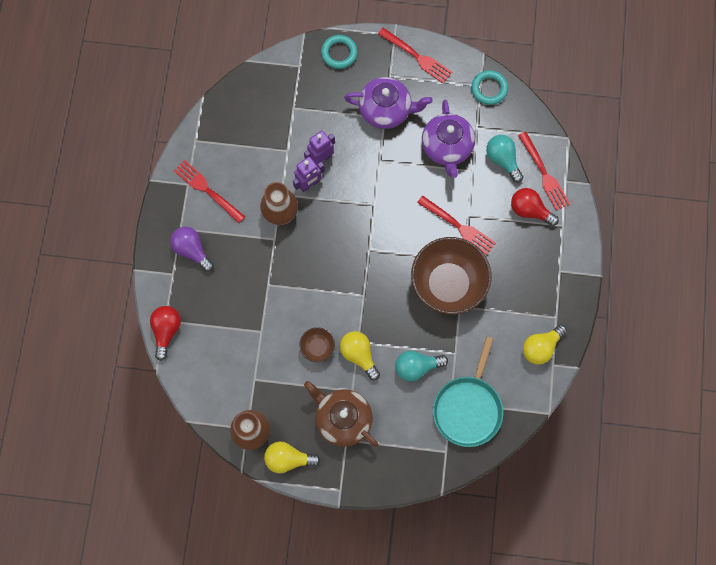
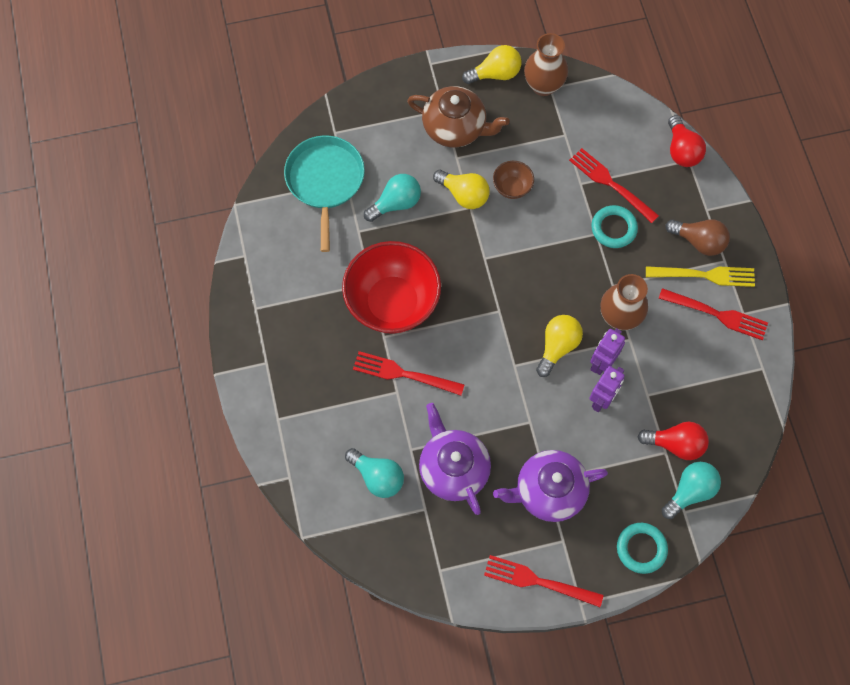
camera: 160 degrees right, 5 degrees down
purple light bulb [170,227,214,272] -> brown light bulb [666,219,730,256]
brown bowl [411,237,492,314] -> red bowl [342,241,441,334]
turquoise ring [471,70,508,105] -> turquoise ring moved to [591,205,638,248]
red light bulb [511,188,559,226] -> red light bulb moved to [637,422,709,460]
red fork [518,132,570,211] -> red fork moved to [569,148,659,223]
yellow light bulb [523,324,567,365] -> yellow light bulb moved to [536,315,583,377]
none -> yellow fork [646,266,755,287]
none -> turquoise light bulb [662,462,721,519]

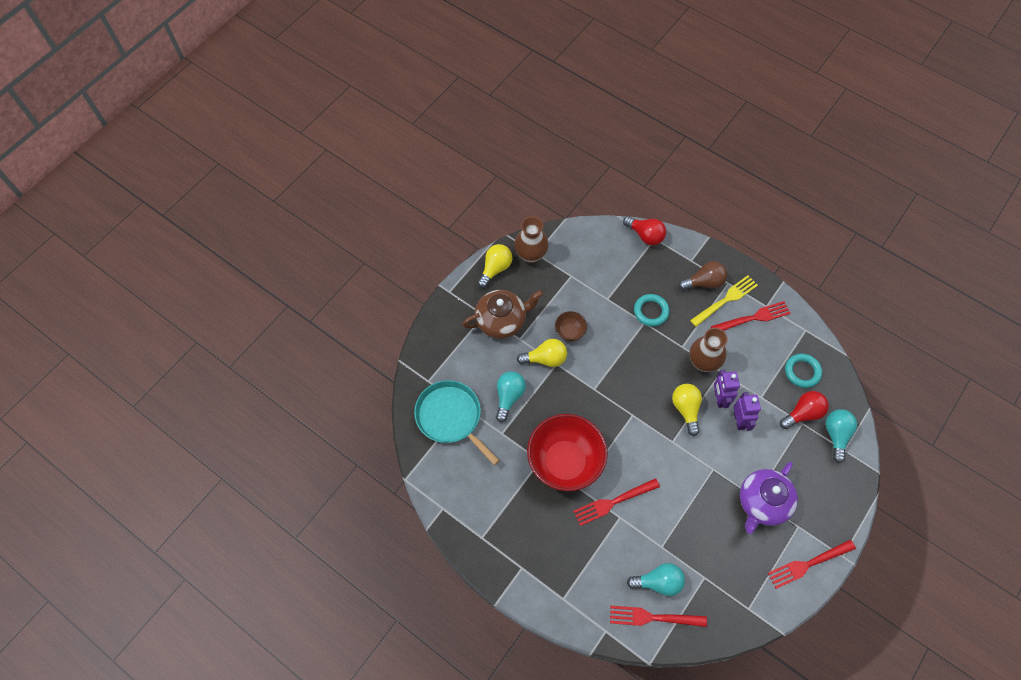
camera: 40 degrees left, 5 degrees down
purple teapot [419,403,491,515] -> none
red fork [569,148,659,223] -> red fork moved to [610,606,707,627]
turquoise ring [617,523,668,574] -> turquoise ring moved to [785,354,822,388]

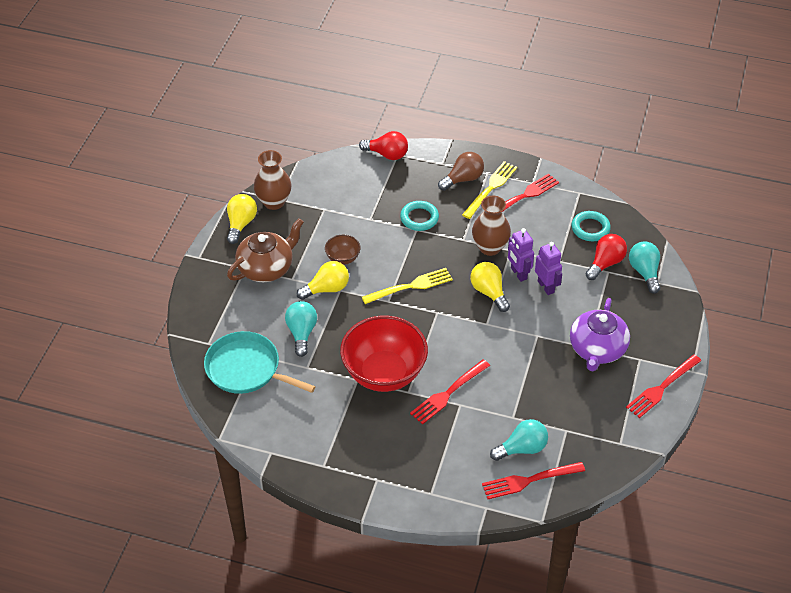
camera: 20 degrees left, 15 degrees down
none -> yellow fork [362,268,453,304]

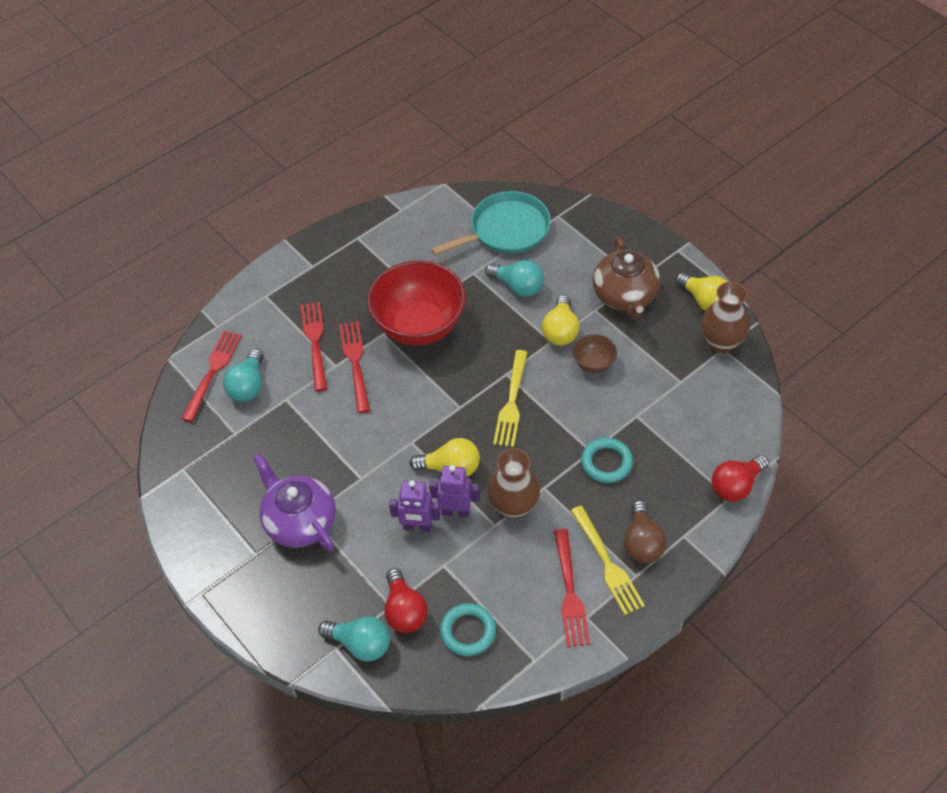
camera: 125 degrees right, 5 degrees up
red fork [626,354,701,418] -> red fork moved to [301,302,327,391]

